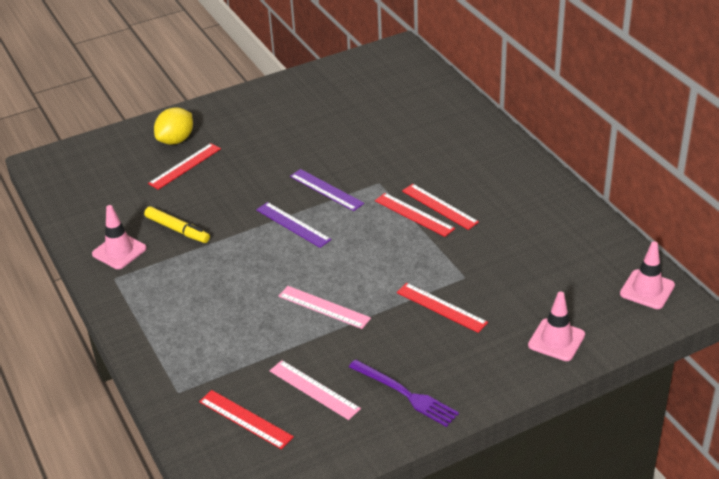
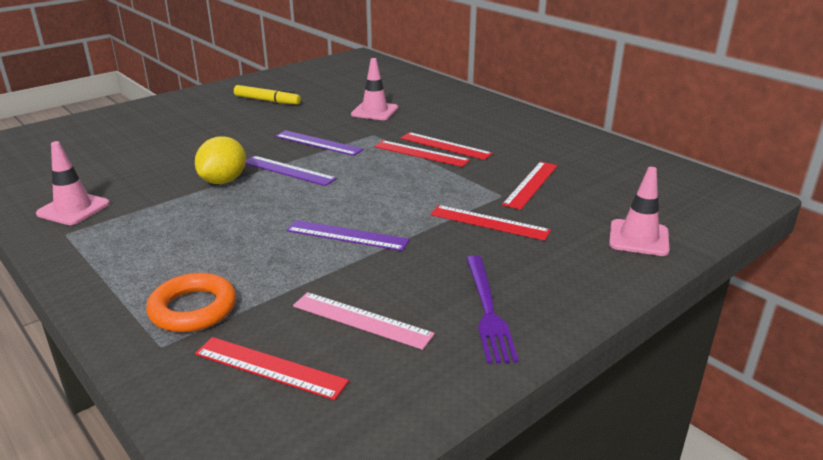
camera: 15 degrees left, 10 degrees down
yellow marker [144,207,210,243] -> yellow marker moved to [234,85,301,104]
red ruler [148,143,221,190] -> red ruler moved to [502,162,558,210]
yellow lemon [154,107,193,145] -> yellow lemon moved to [195,136,246,184]
pink ruler [279,286,371,329] -> purple ruler [286,220,410,251]
purple fork [349,359,459,427] -> purple fork turned 60 degrees clockwise [466,255,519,364]
pink traffic cone [620,241,675,309] -> pink traffic cone moved to [351,58,398,120]
none -> orange ring [146,273,236,332]

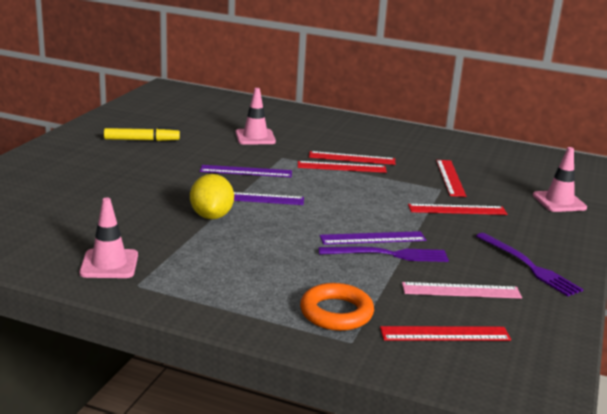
camera: 30 degrees left, 5 degrees down
none -> purple fork [318,247,449,262]

